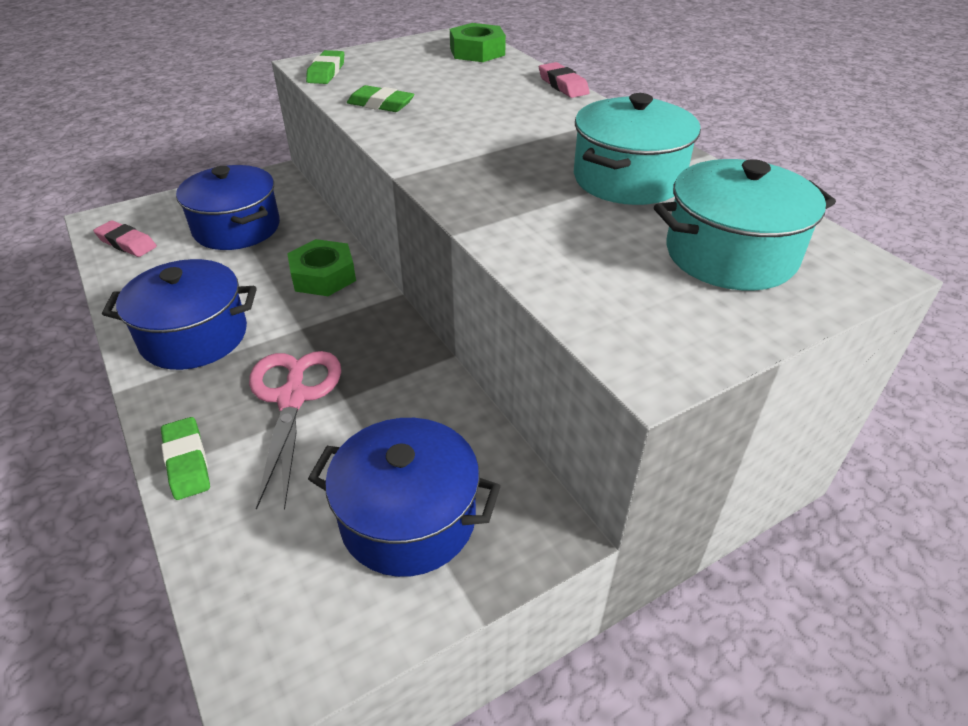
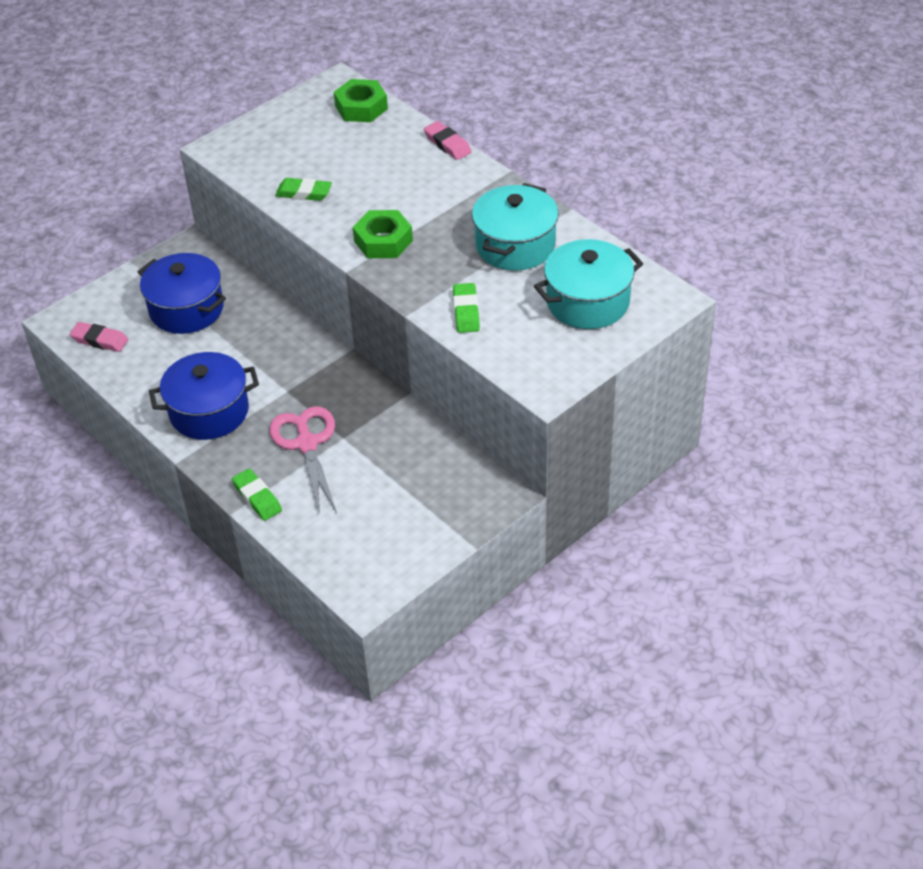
camera: 10 degrees left, 5 degrees up
green nut [287,239,356,296] -> green nut moved to [353,210,413,258]
green eraser [306,50,344,84] -> green eraser moved to [453,283,480,333]
blue pot [308,418,501,577] -> none

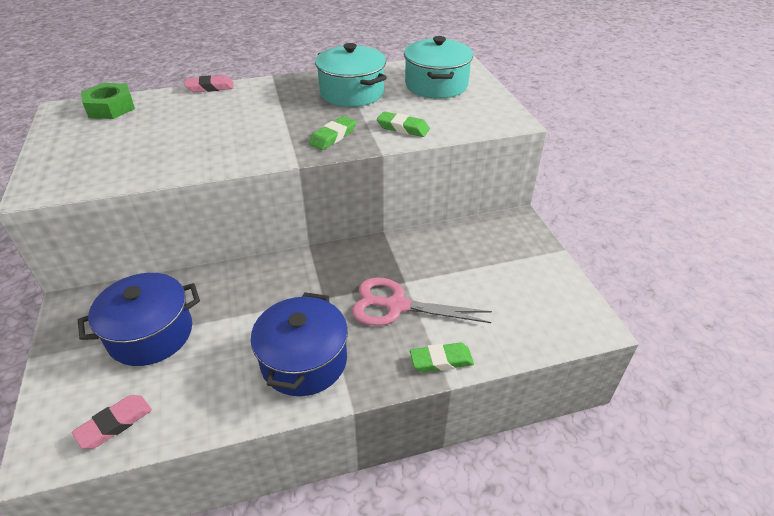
camera: 65 degrees left, 5 degrees down
green eraser [275,178,332,201] -> green eraser moved to [309,116,356,150]
green nut [353,210,413,258] -> none

